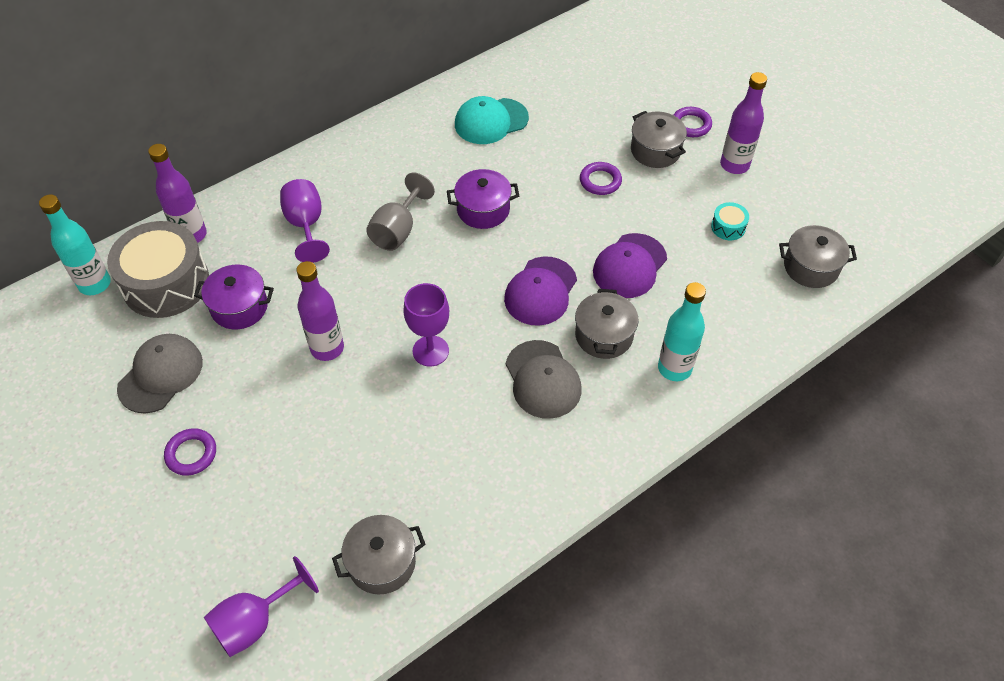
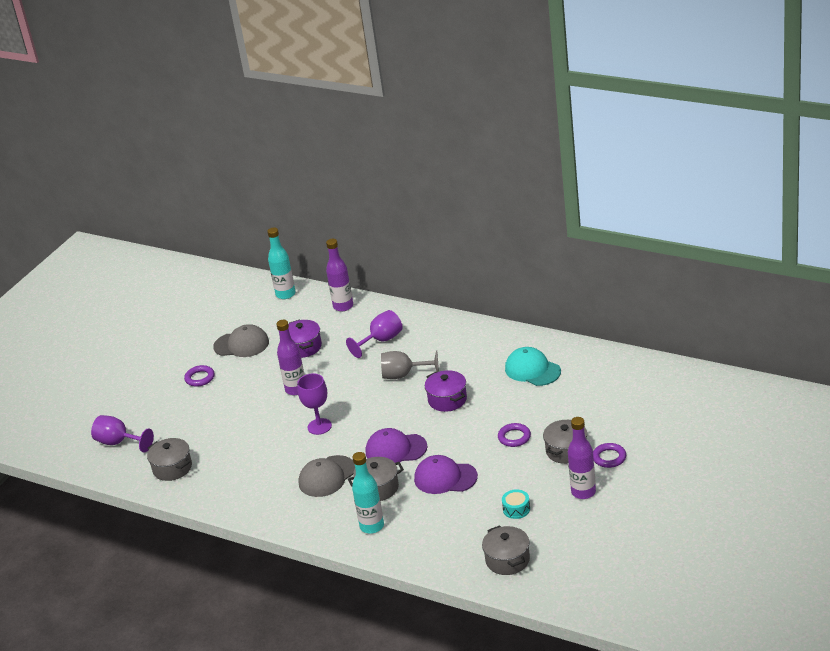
camera: 70 degrees right, 20 degrees down
grey drum [107,221,209,318] -> none

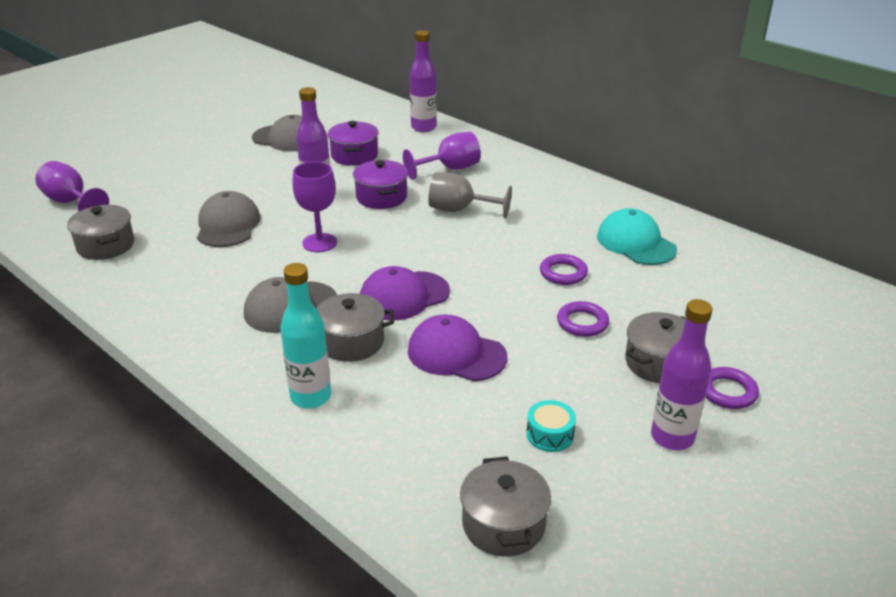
camera: 10 degrees right, 0 degrees up
purple ring [184,365,215,387] -> purple ring moved to [540,254,588,285]
turquoise bottle [267,228,296,299] -> none
purple cap [366,428,428,463] -> purple cap turned 45 degrees counterclockwise [360,266,450,320]
purple pot [425,370,467,412] -> purple pot moved to [353,160,408,209]
none -> grey cap [197,191,260,247]

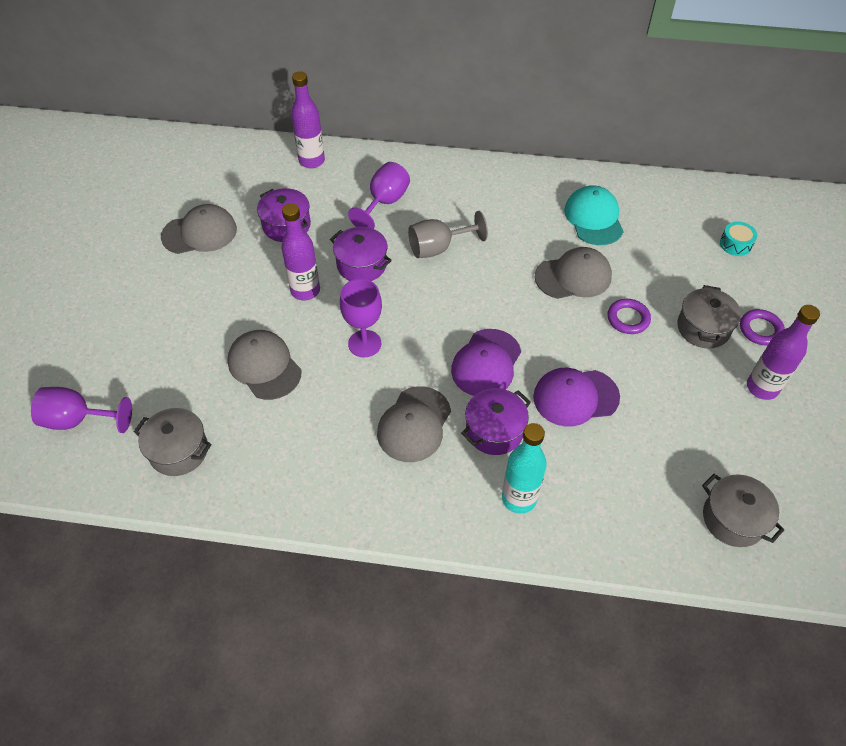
camera: 35 degrees left, 20 degrees up
grey pot [316,293,394,362] -> purple pot [461,388,531,455]
turquoise drum [526,400,576,452] -> turquoise drum moved to [720,222,757,256]
purple ring [540,254,588,285] -> grey cap [535,247,612,299]
turquoise cap [597,208,677,265] -> turquoise cap turned 60 degrees clockwise [564,185,624,245]

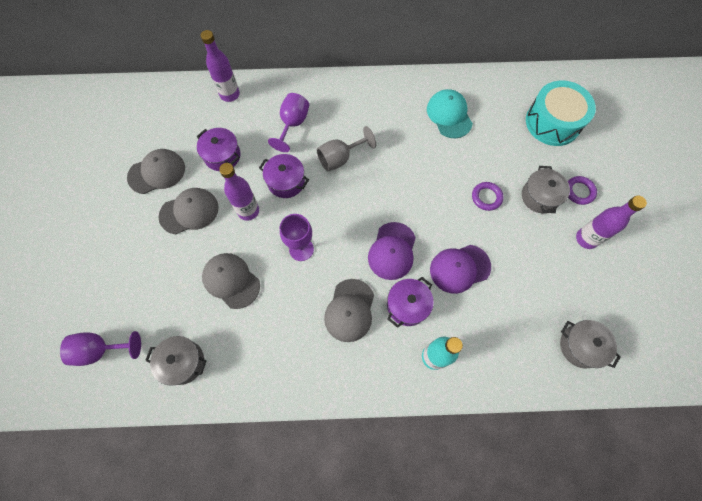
camera: 10 degrees left, 15 degrees up
grey cap [535,247,612,299] -> grey cap moved to [159,188,219,234]
turquoise drum [720,222,757,256] -> turquoise drum [526,80,596,146], size x2.39

